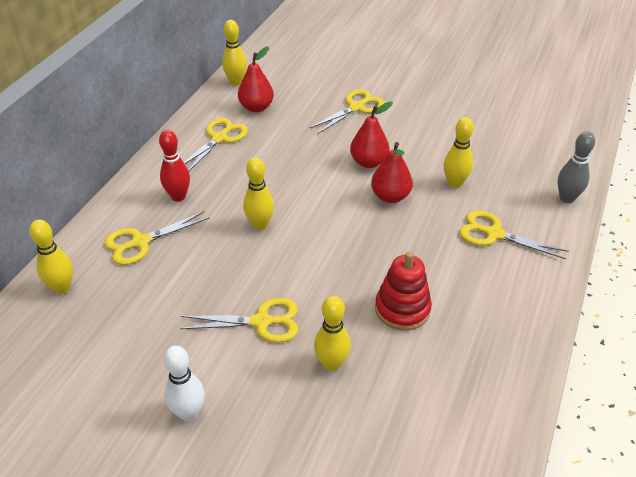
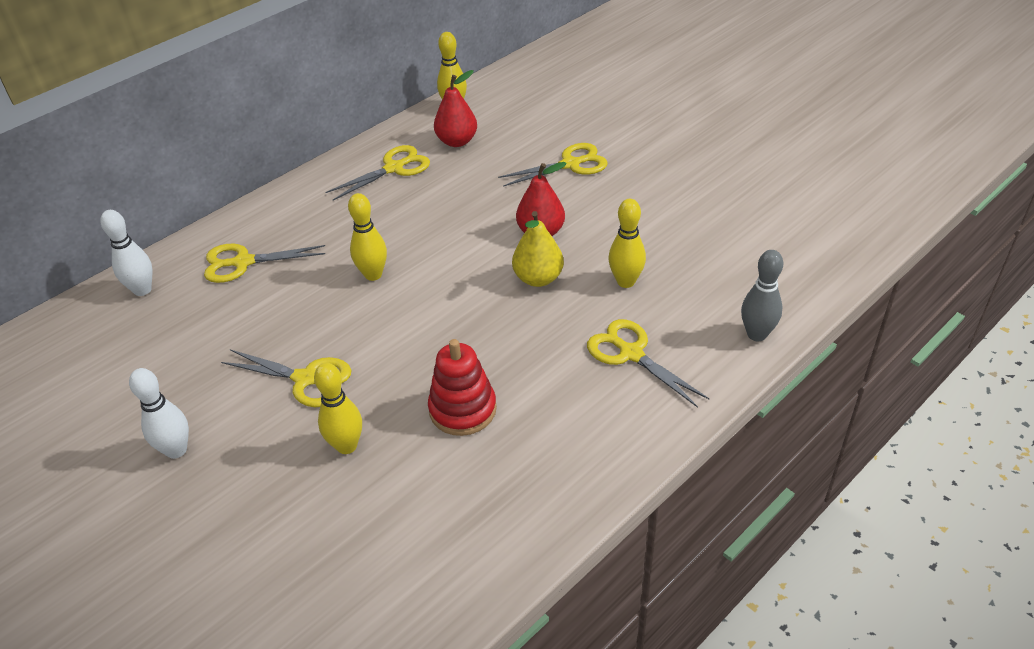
camera: 25 degrees right, 0 degrees up
yellow bowling pin [29,220,73,294] -> white bowling pin [100,210,152,296]
red bowling pin [159,130,190,202] -> none
red pear [371,142,413,203] -> yellow pear [512,211,564,287]

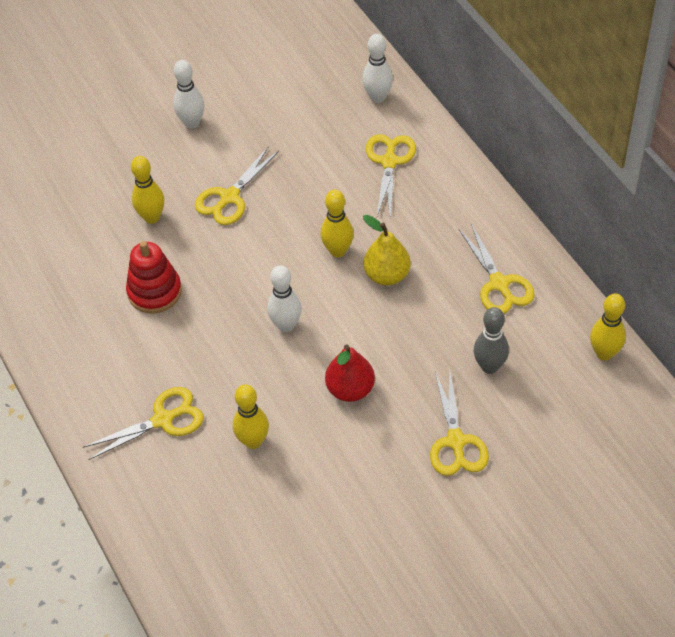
camera: 105 degrees right, 10 degrees up
red pear [434,70,477,147] -> none
yellow pear [512,211,564,287] -> yellow pear moved to [363,215,411,286]
grey bowling pin [741,250,783,341] -> grey bowling pin moved to [474,307,509,374]
none -> white bowling pin [267,265,302,332]

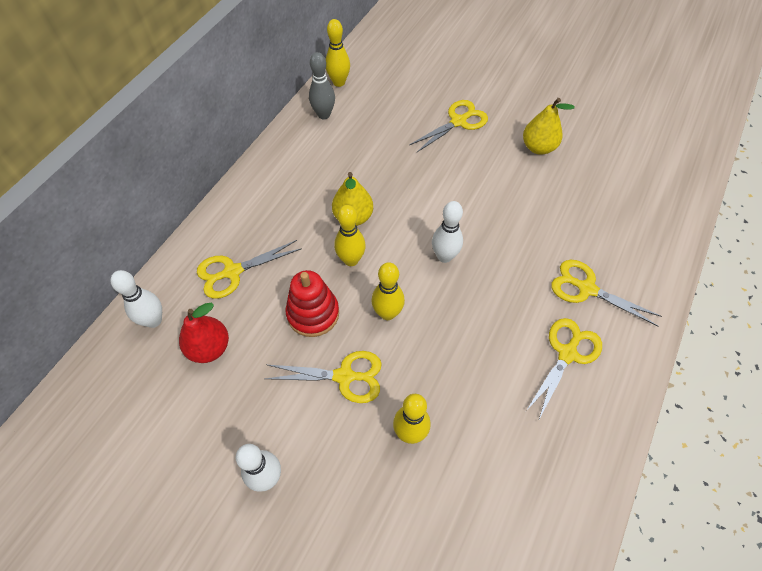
camera: 125 degrees left, 5 degrees up
red stacking toy [126,241,182,314] -> red stacking toy moved to [285,270,339,337]
yellow bowling pin [233,384,269,449] -> yellow bowling pin moved to [371,262,405,320]
red pear [325,344,375,402] -> red pear moved to [179,303,229,363]
yellow scissors [459,224,535,313] -> yellow scissors moved to [526,318,602,421]
grey bowling pin [474,307,509,374] -> grey bowling pin moved to [309,52,335,119]
none -> yellow pear [523,98,574,155]

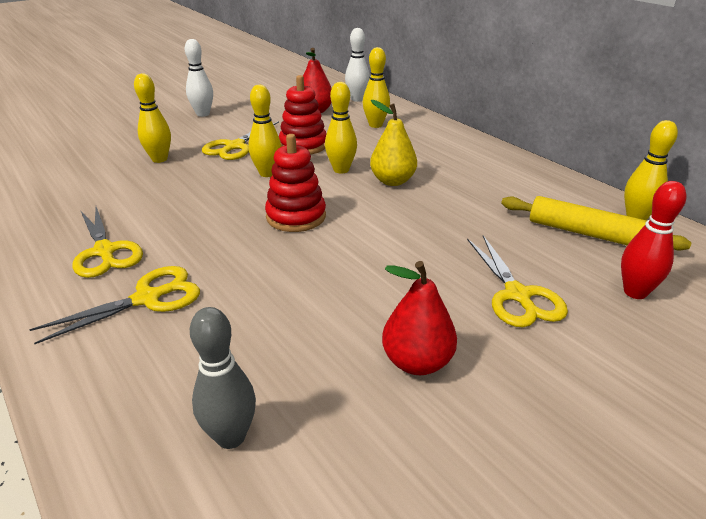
camera: 115 degrees right, 25 degrees down
yellow scissors [197,240,302,299] -> yellow bowling pin [363,47,390,128]
grey bowling pin [309,52,335,119] -> grey bowling pin moved to [190,307,256,449]
white bowling pin [432,201,463,263] -> red stacking toy [265,134,326,232]
yellow pear [523,98,574,155] -> red pear [382,261,457,375]
none -> yellow rolling pin [501,196,691,251]
none -> red bowling pin [621,181,686,299]

